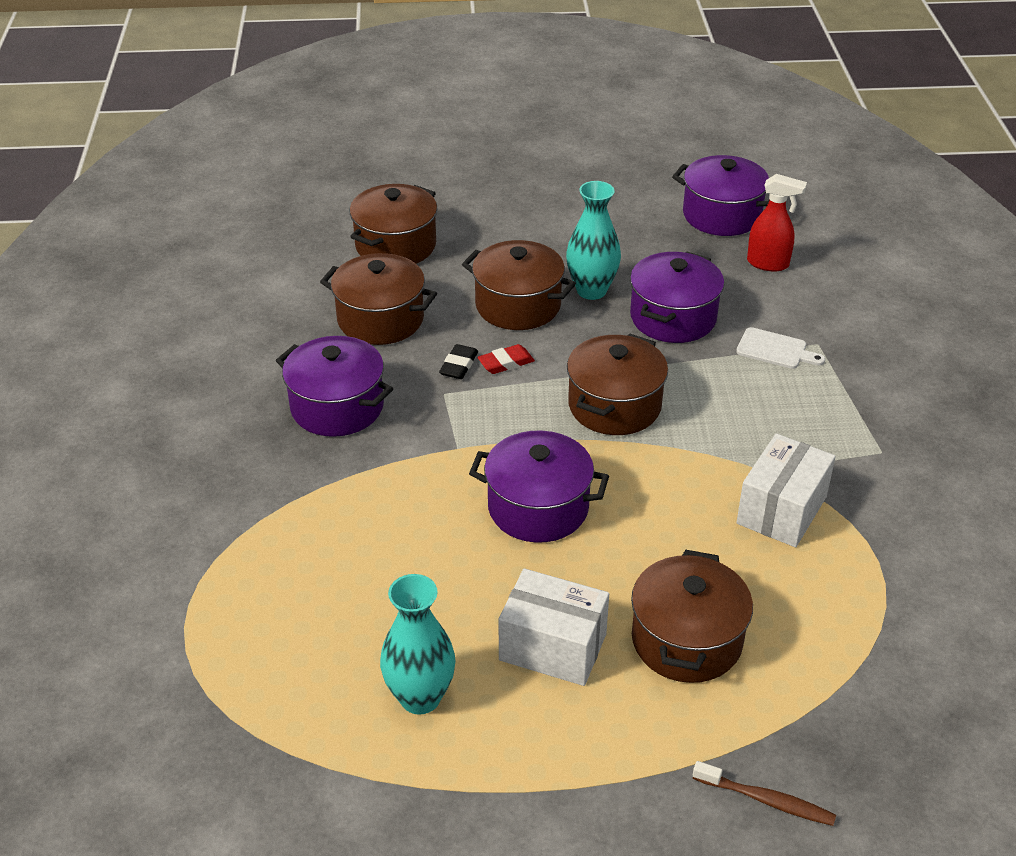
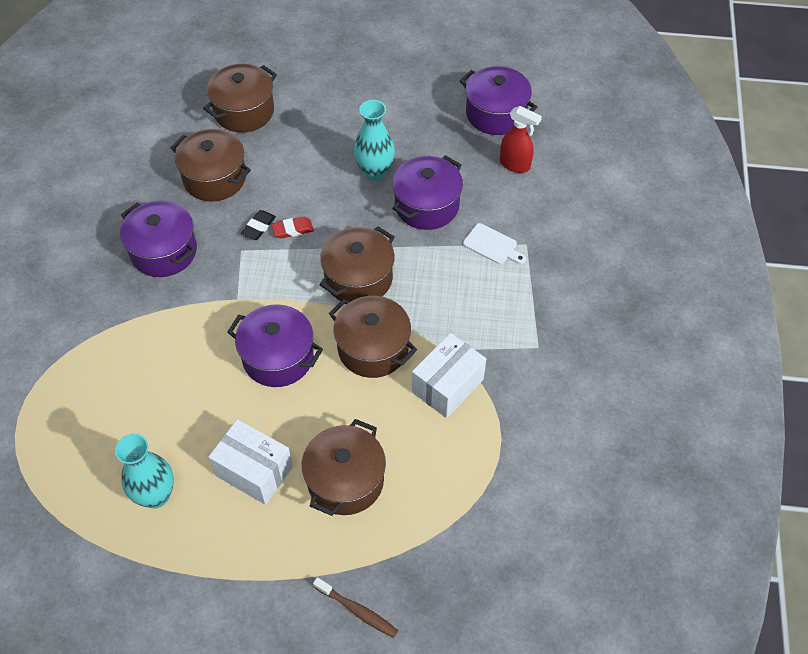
camera: 10 degrees right, 15 degrees up
brown pot [462,240,576,330] -> brown pot moved to [329,296,417,378]

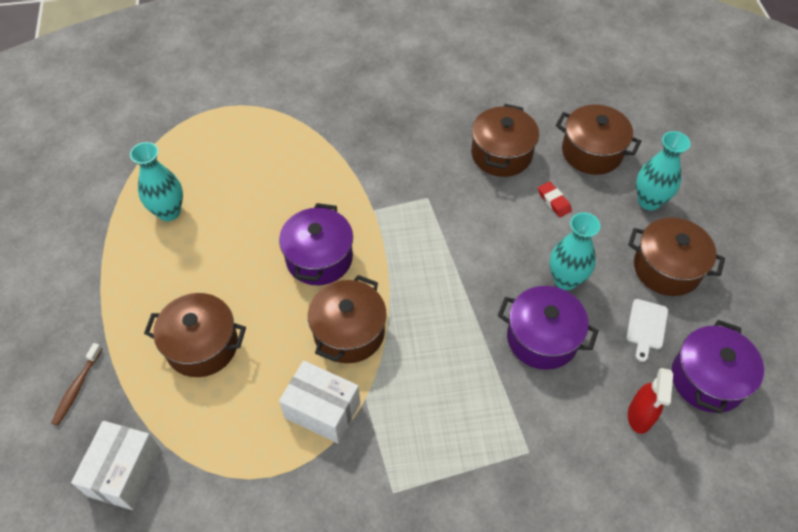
camera: 75 degrees right, 0 degrees up
purple pot [120,201,197,277] -> none
white box [208,419,293,505] -> white box moved to [71,421,161,510]
black eraser [241,210,276,240] -> none
red eraser [271,217,314,239] -> red eraser moved to [538,181,572,217]
brown pot [319,226,395,302] -> brown pot moved to [628,217,725,296]
white cutting board [463,223,526,264] -> white cutting board moved to [626,299,668,362]
none -> turquoise vase [636,131,690,211]

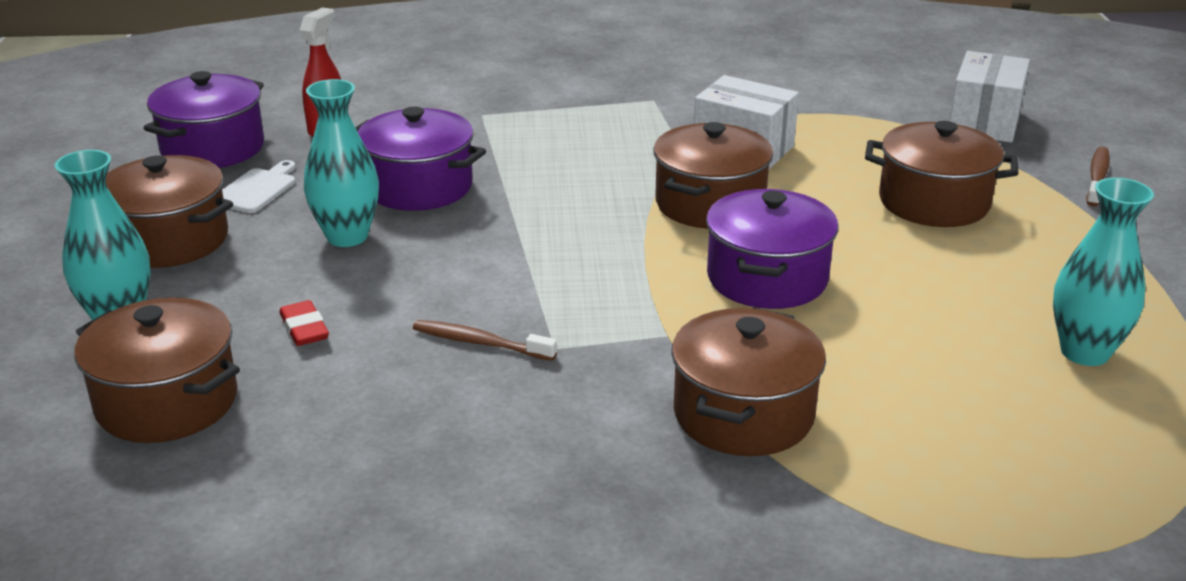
camera: 175 degrees left, 25 degrees down
brown pot [471,104,539,177] -> brown pot moved to [671,307,826,456]
none -> brown toothbrush [413,320,557,361]

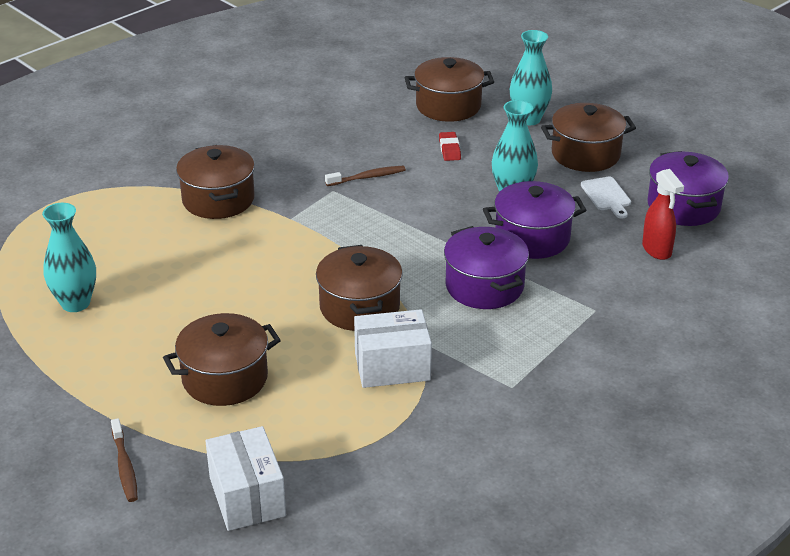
camera: 140 degrees right, 5 degrees up
red eraser [279,300,329,346] -> red eraser turned 60 degrees clockwise [439,132,461,161]
purple pot [706,189,838,309] -> purple pot moved to [444,226,529,309]

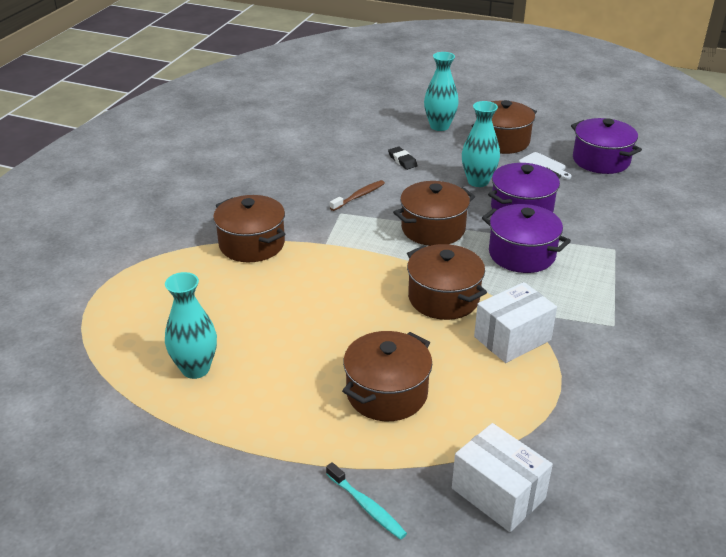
camera: 25 degrees left, 0 degrees up
brown toothbrush [111,418,138,502] -> turquoise toothbrush [326,462,407,540]
brown pot [405,57,494,122] -> brown pot moved to [393,181,475,246]
red eraser [439,132,461,161] -> black eraser [388,147,418,170]
red spray bottle [642,169,684,260] -> none

